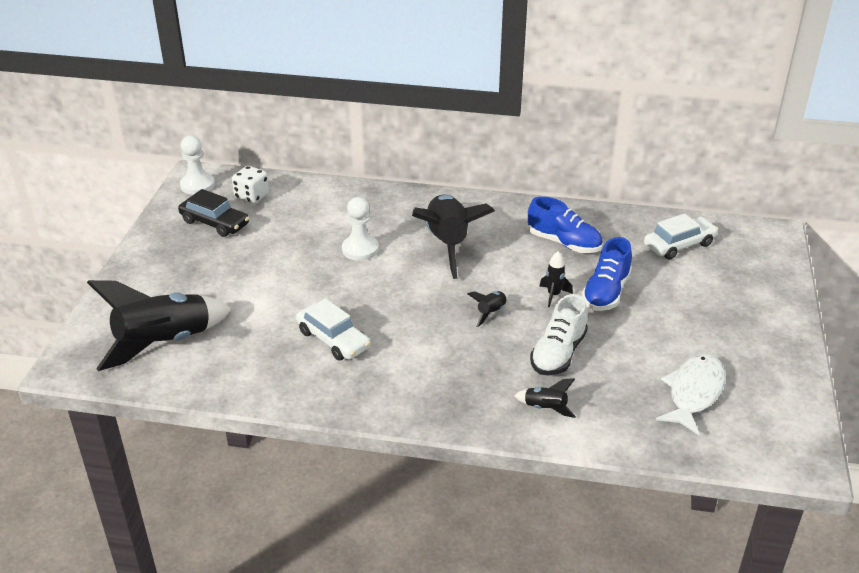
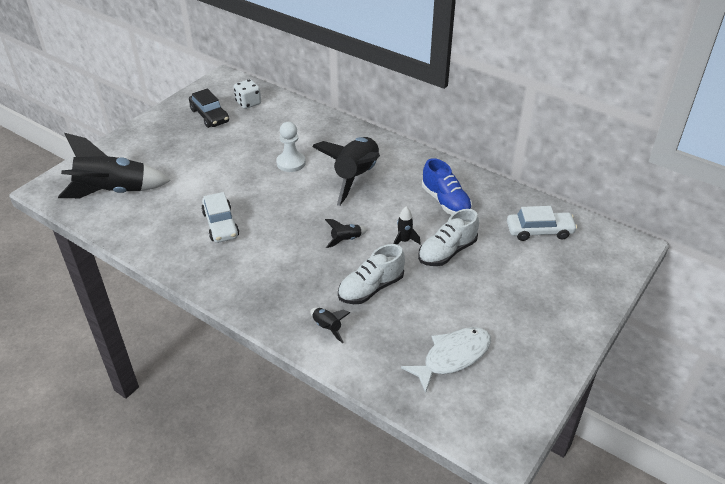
camera: 25 degrees right, 5 degrees up
white pawn [180,135,215,195] -> none
blue shoe [582,237,632,311] -> white shoe [418,209,479,266]

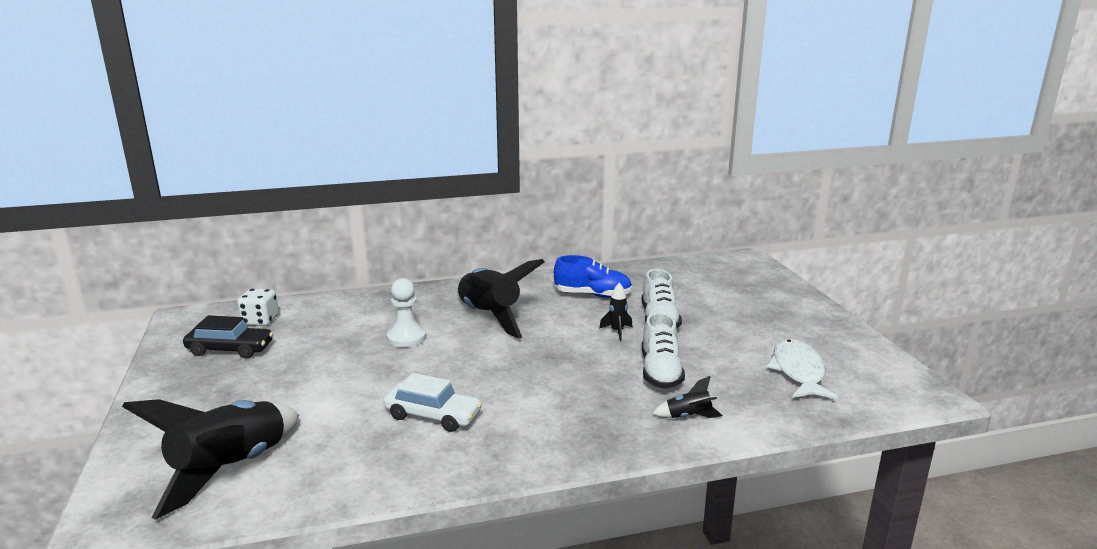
camera: 50 degrees left, 20 degrees down
black rocket [325,219,368,248] -> none
white car [507,206,577,241] -> none

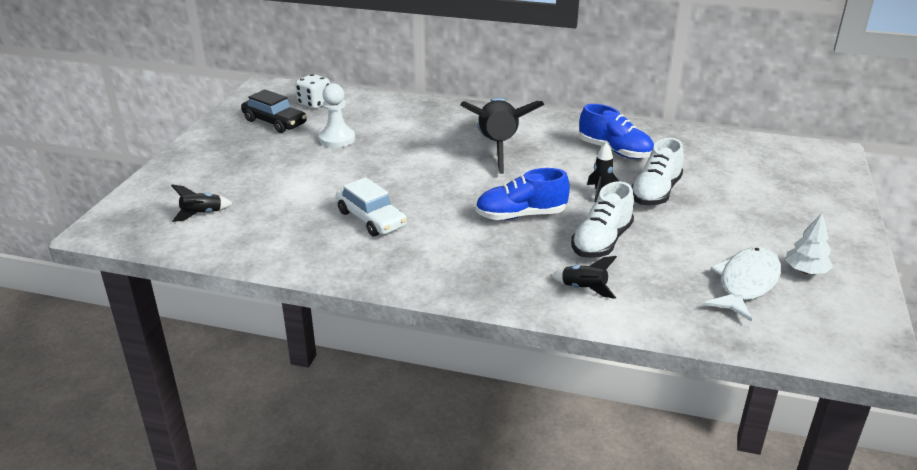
camera: 30 degrees right, 10 degrees up
black rocket [122,399,299,520] -> black rocket [171,185,233,222], size x0.42
white pawn [387,278,426,347] -> white pawn moved to [319,83,355,148]
none -> blue shoe [475,168,570,220]
none -> white tree [785,213,833,274]

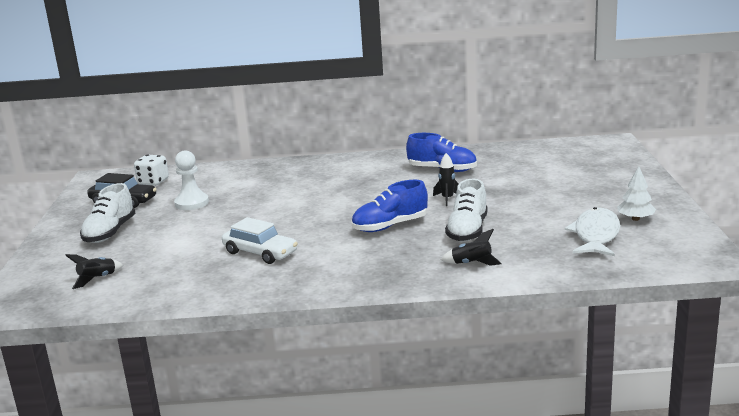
camera: 15 degrees left, 10 degrees down
black rocket [460,98,544,174] -> none
white shoe [631,138,684,206] -> white shoe moved to [80,183,135,243]

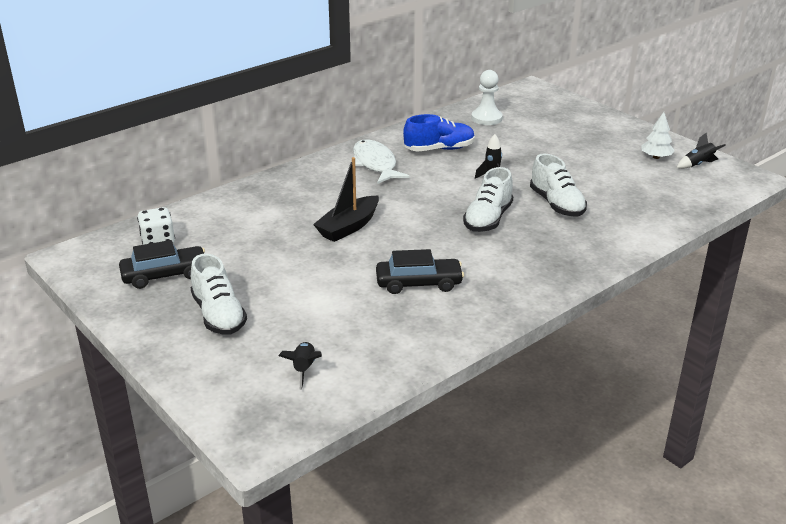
camera: 40 degrees left, 10 degrees up
white pawn [174,150,209,210] -> white pawn moved to [472,70,503,125]
white car [222,217,298,264] -> black car [376,249,464,294]
blue shoe [351,180,428,232] -> white shoe [463,167,513,232]
black rocket [441,229,502,266] -> black rocket moved to [677,132,726,169]
white fish [565,207,620,256] -> white fish moved to [353,139,410,184]
none -> black boat [313,157,379,242]

